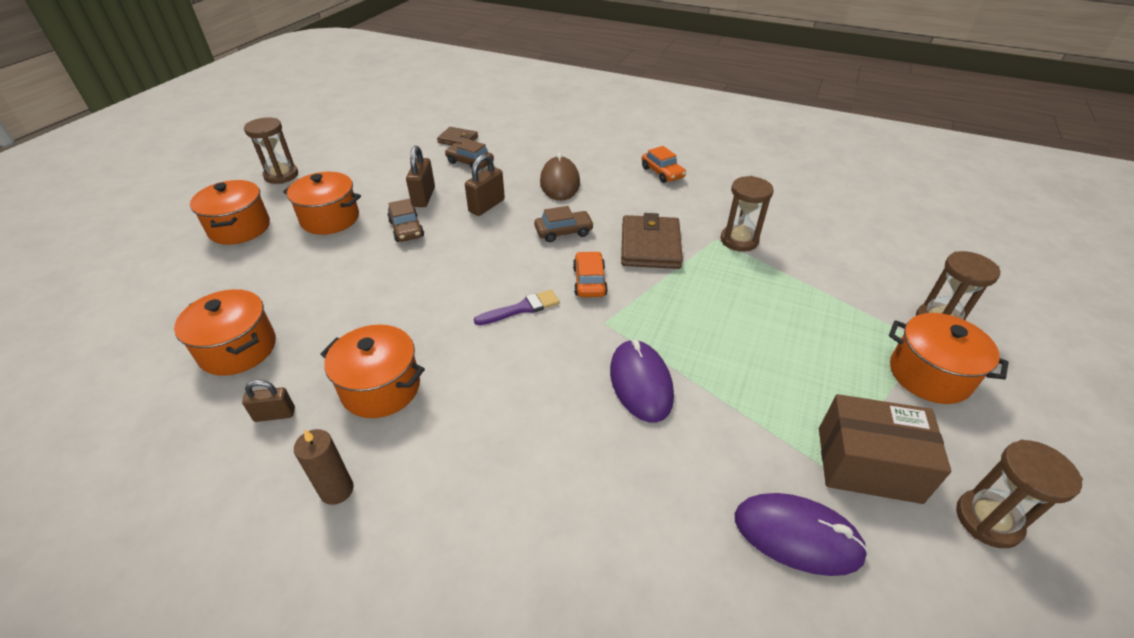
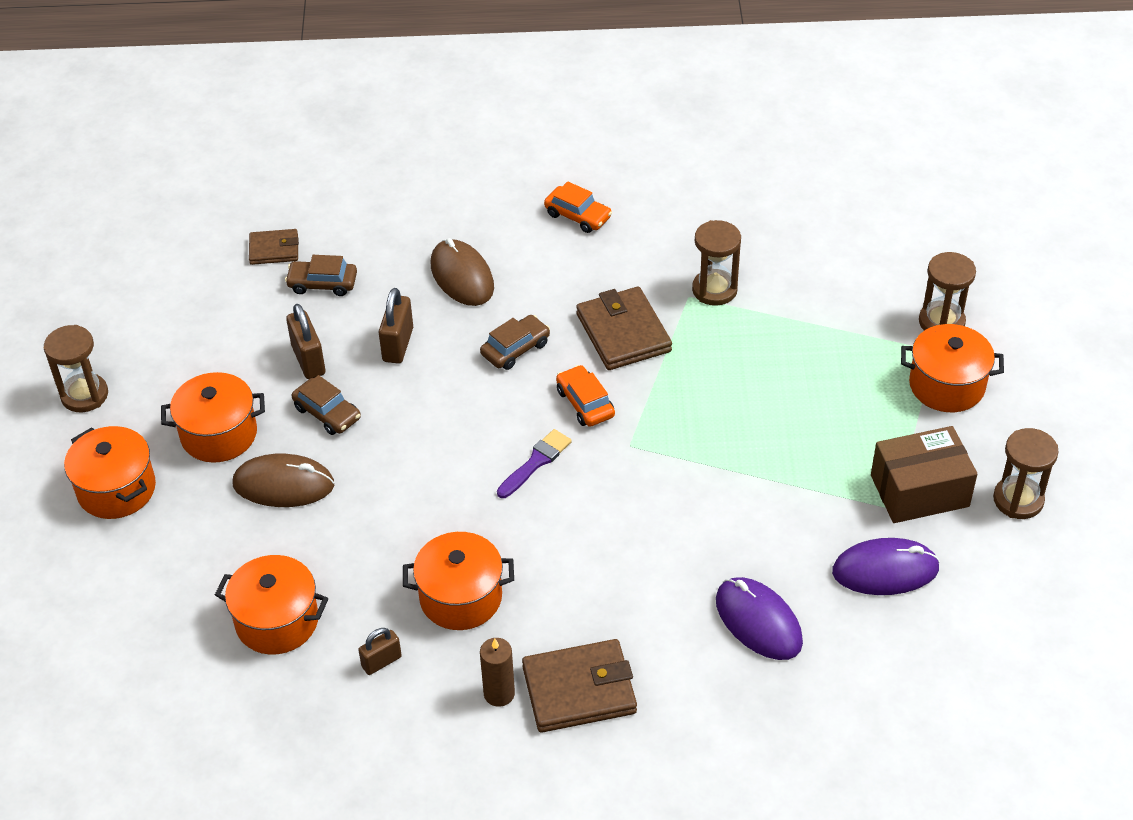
camera: 25 degrees left, 5 degrees up
purple mouse [610,339,674,423] -> purple mouse moved to [716,577,803,660]
none -> brown mouse [232,454,334,507]
none -> brown wallet [522,639,637,733]

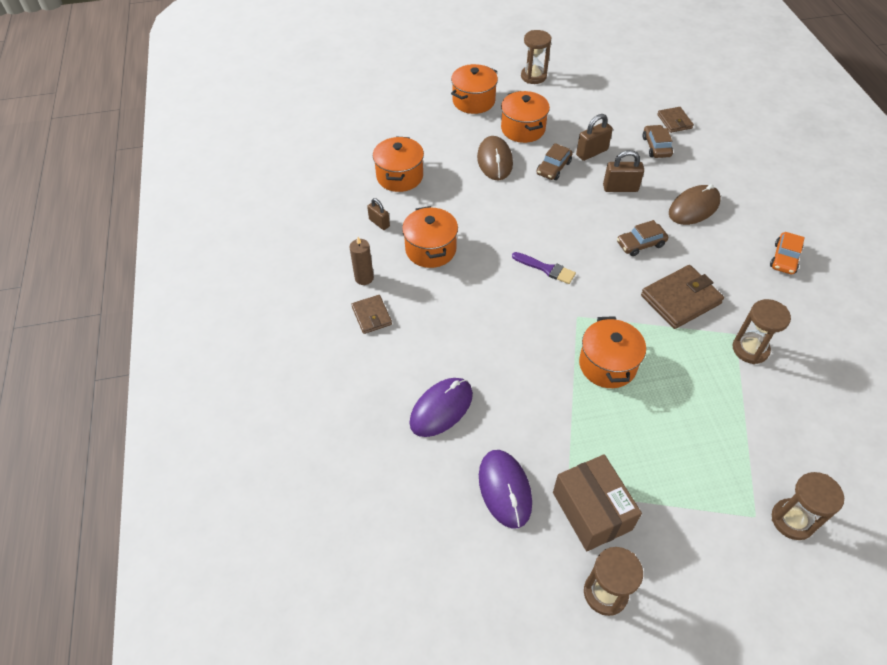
camera: 80 degrees right, 5 degrees up
brown car [480,315,550,370] -> brown car turned 120 degrees clockwise [617,220,668,256]
brown wallet [522,639,637,733] -> brown wallet [351,295,392,334], size x0.59
orange car [556,365,615,427] -> none
orange pot [901,324,1004,412] -> orange pot moved to [579,316,646,388]

